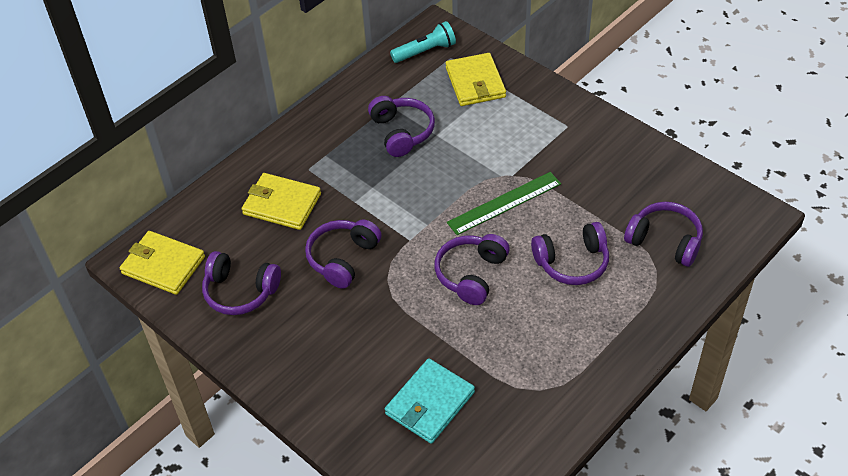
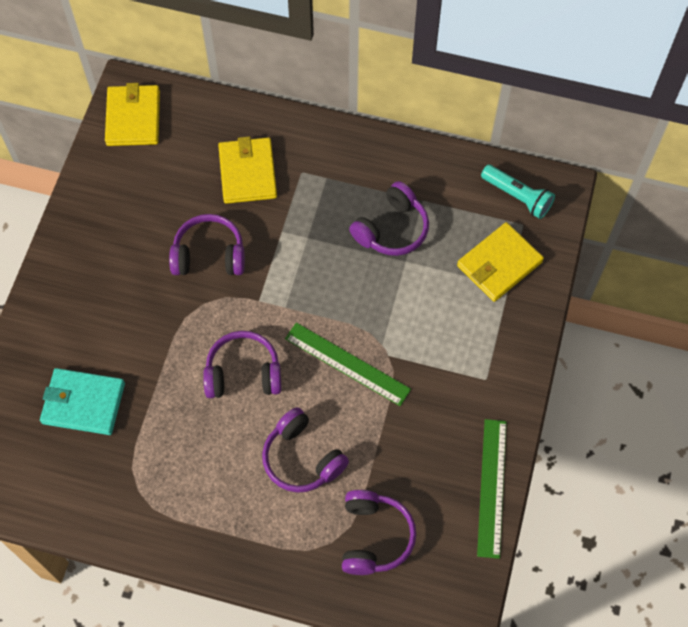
camera: 60 degrees right, 15 degrees up
purple headphones [202,251,281,315] -> none
none -> green ruler [477,419,507,559]

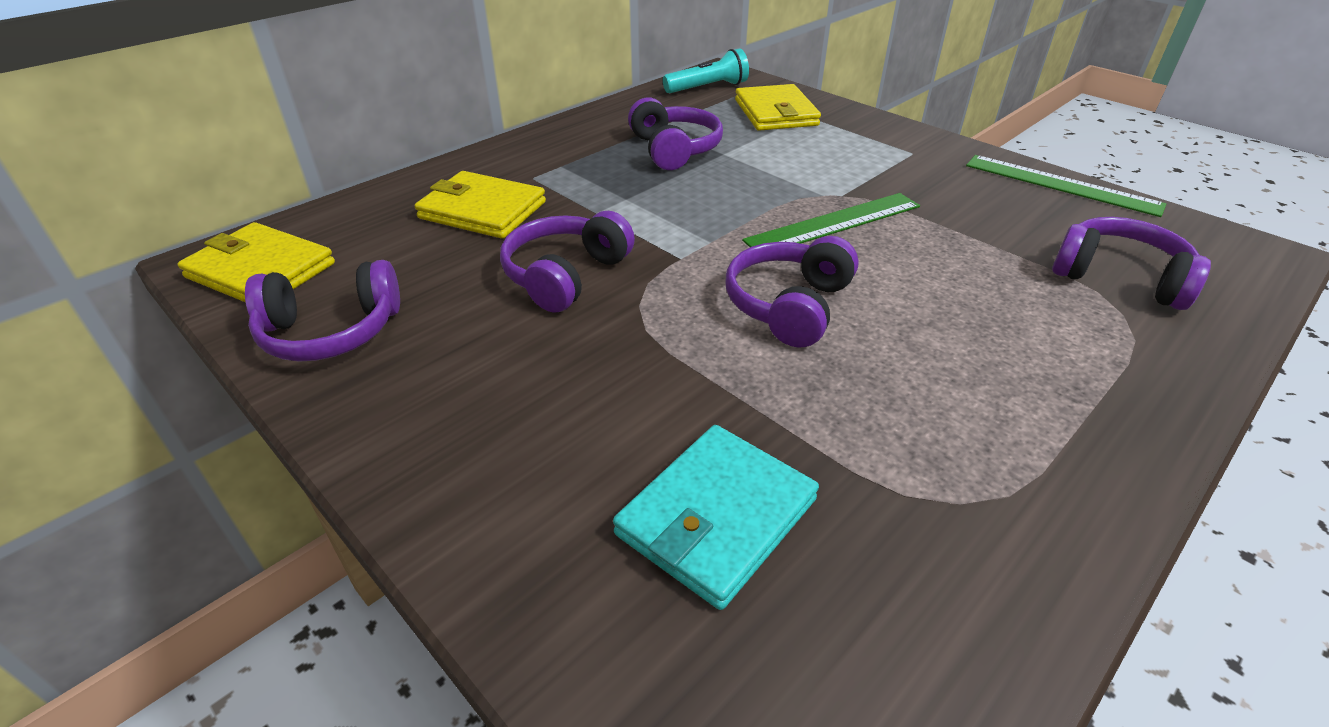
camera: 60 degrees left, 25 degrees down
purple headphones [262,407,349,493] -> purple headphones moved to [245,260,400,362]

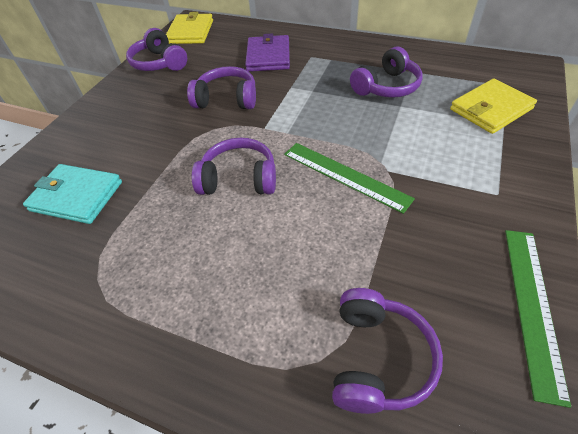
camera: 70 degrees right, 10 degrees up
yellow wallet [415,171,546,239] -> purple wallet [245,34,290,72]
turquoise flashlight [663,48,749,93] -> none

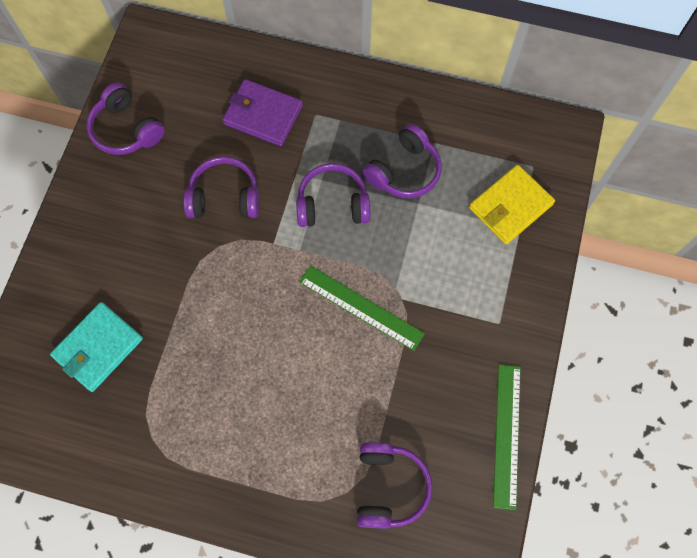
camera: 10 degrees left, 20 degrees up
turquoise wallet [23,164,122,224] -> turquoise wallet turned 60 degrees counterclockwise [50,302,143,392]
yellow wallet [166,12,213,44] -> none
purple headphones [192,138,276,195] -> purple headphones moved to [296,163,370,227]
purple wallet [245,34,290,72] -> purple wallet turned 60 degrees counterclockwise [222,79,303,146]

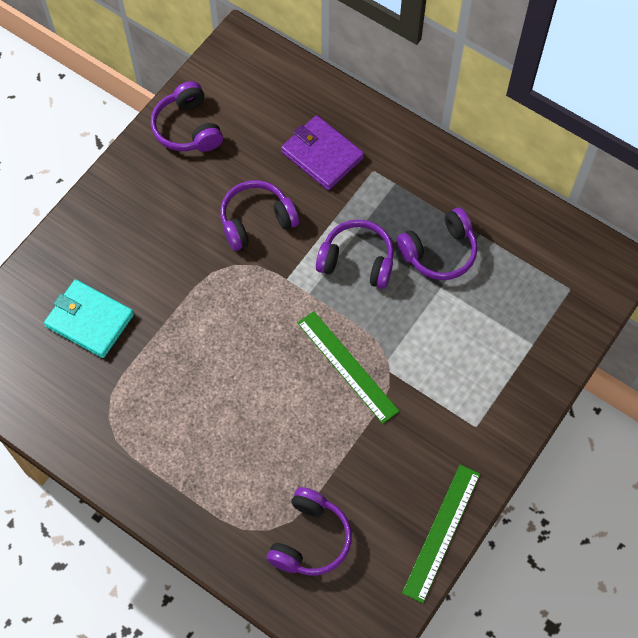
camera: 20 degrees right, 5 degrees down
turquoise wallet [50,302,143,392] -> turquoise wallet turned 60 degrees clockwise [44,279,134,358]
purple headphones [183,156,259,218] -> purple headphones turned 45 degrees counterclockwise [220,180,299,251]
yellow wallet [469,165,555,244] -> none

